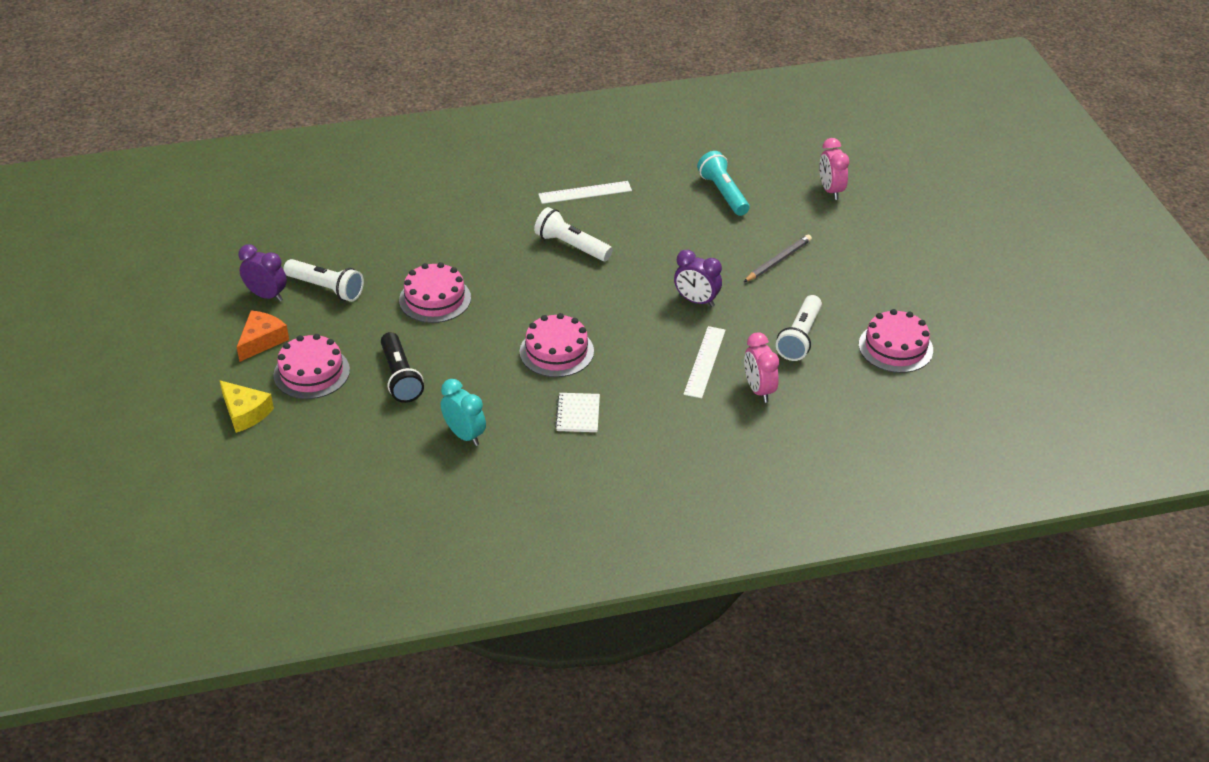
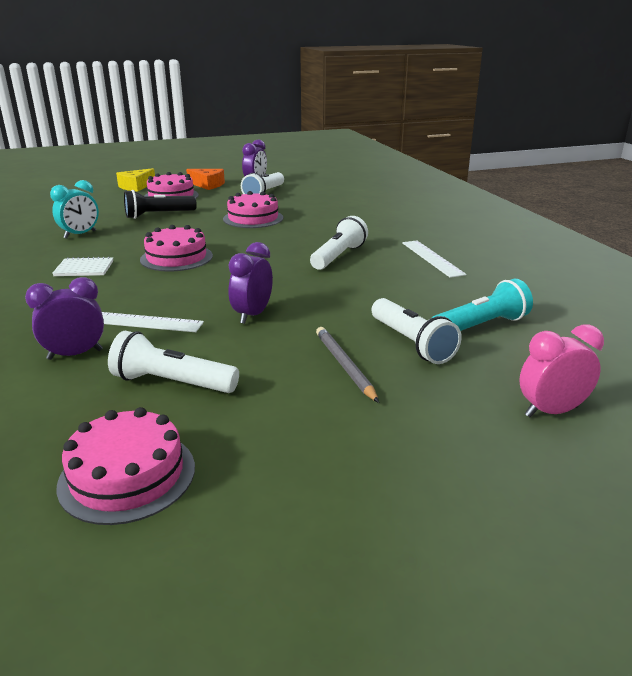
camera: 85 degrees right, 15 degrees down
grey pencil [744,235,812,282] -> grey pencil turned 150 degrees counterclockwise [316,327,379,403]
pink clock [744,332,779,403] -> purple clock [25,277,104,360]
none -> white flashlight [372,298,462,364]

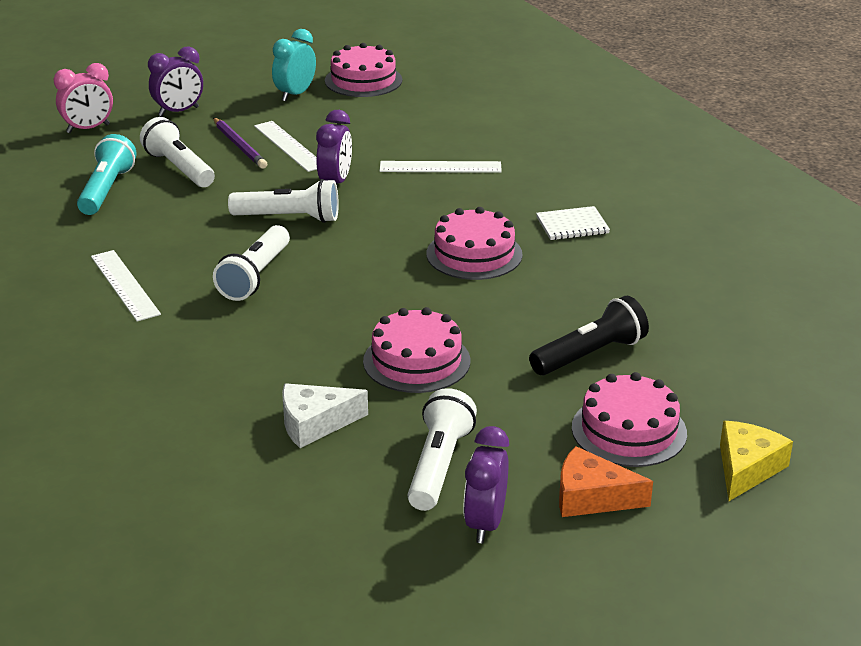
camera: 170 degrees right, 5 degrees up
purple clock [25,277,104,360] -> purple clock moved to [148,46,203,116]
turquoise clock [50,180,99,239] -> turquoise clock moved to [272,29,316,101]
white flashlight [108,331,239,393] -> white flashlight moved to [228,179,339,223]
grey pencil [316,327,379,403] -> purple pencil [213,118,267,169]
turquoise flashlight [432,279,533,331] -> turquoise flashlight turned 135 degrees clockwise [77,134,136,215]
none -> white ruler [254,121,317,172]
none -> white cheese [282,383,368,448]

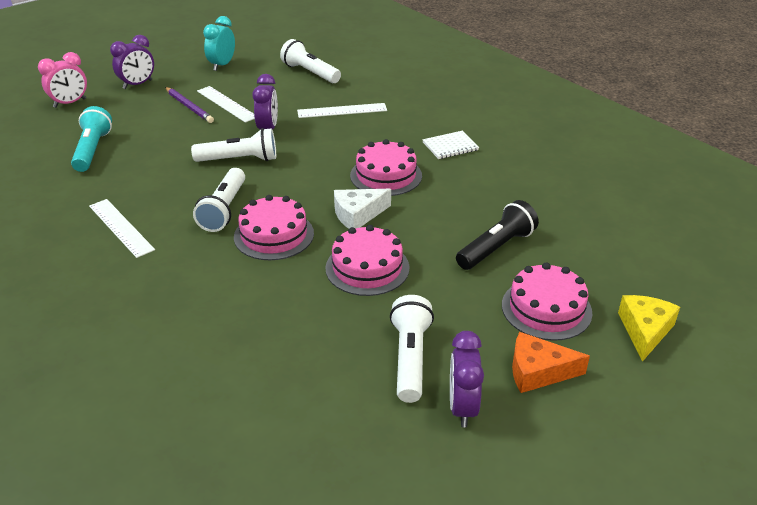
camera: 10 degrees left, 5 degrees up
white flashlight [140,117,215,187] -> white flashlight moved to [280,39,341,83]
white cheese [282,383,368,448] -> white cheese moved to [334,189,391,229]
pink cake [325,43,402,97] -> pink cake moved to [234,195,314,260]

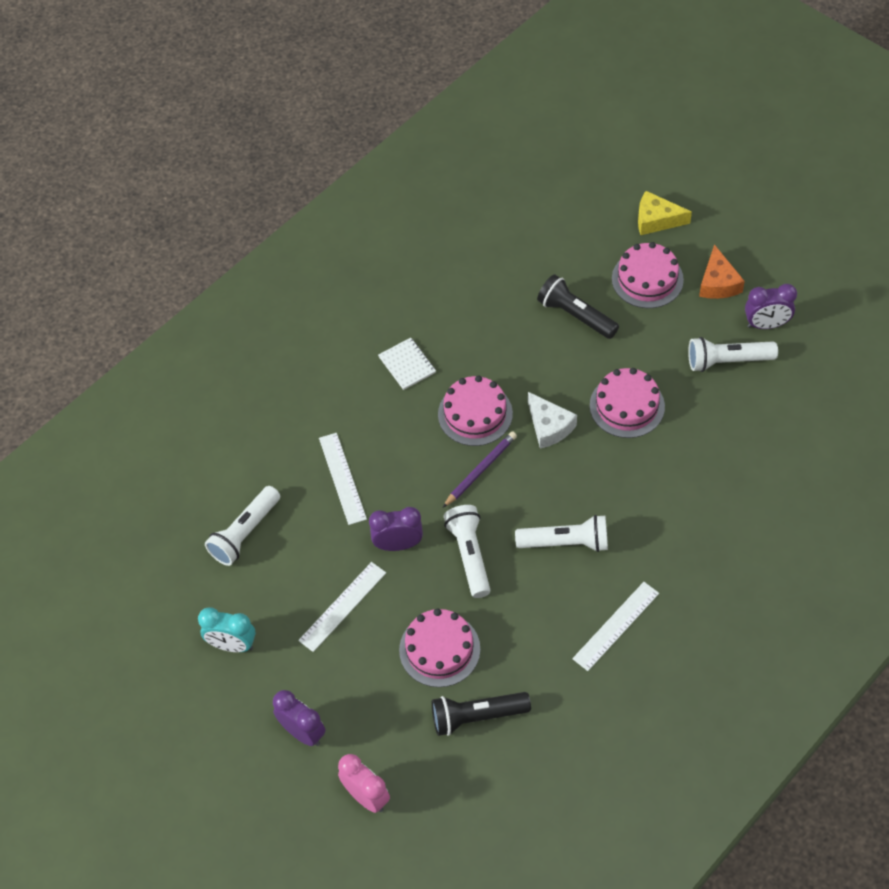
camera: 95 degrees left, 20 degrees up
turquoise flashlight [71,106,112,172] -> black flashlight [432,692,531,736]
purple pencil [165,87,214,123] -> purple pencil moved to [442,431,517,508]
pink cake [234,195,314,260] -> pink cake moved to [399,608,480,687]

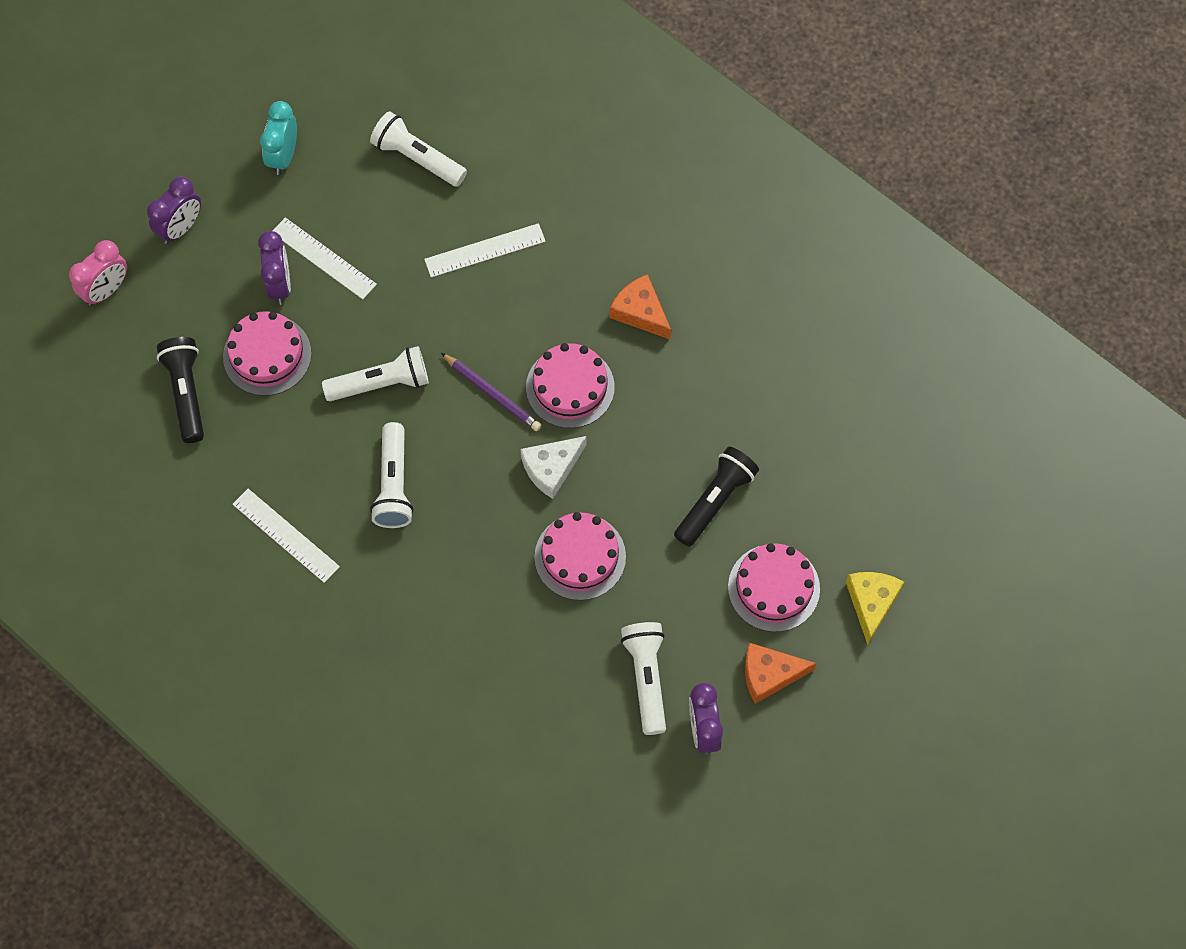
camera: 85 degrees right, 10 degrees up
purple clock [369,507,423,551] -> purple clock moved to [258,231,291,305]
white notebook [378,338,436,390] -> orange cheese [609,274,671,339]

